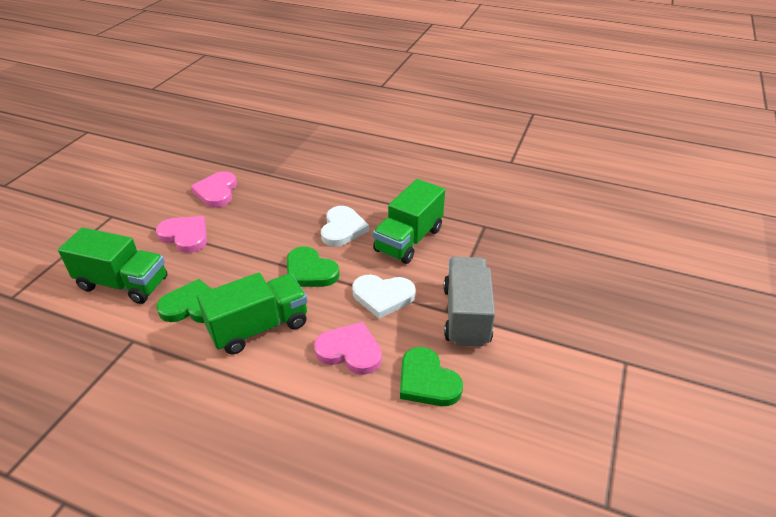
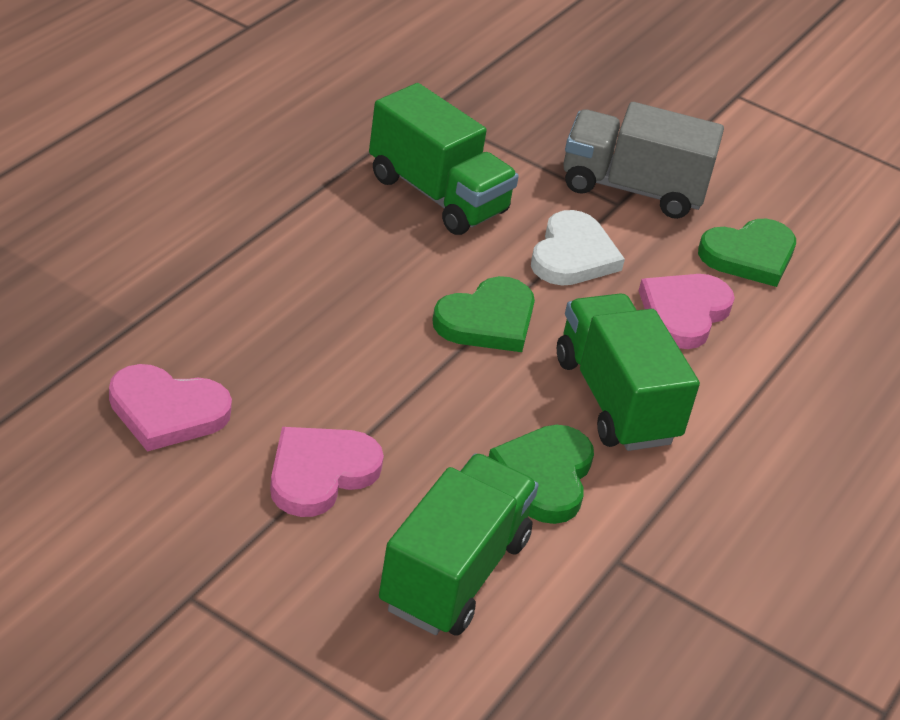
camera: 85 degrees left, 0 degrees up
white heart [321,206,369,247] -> none

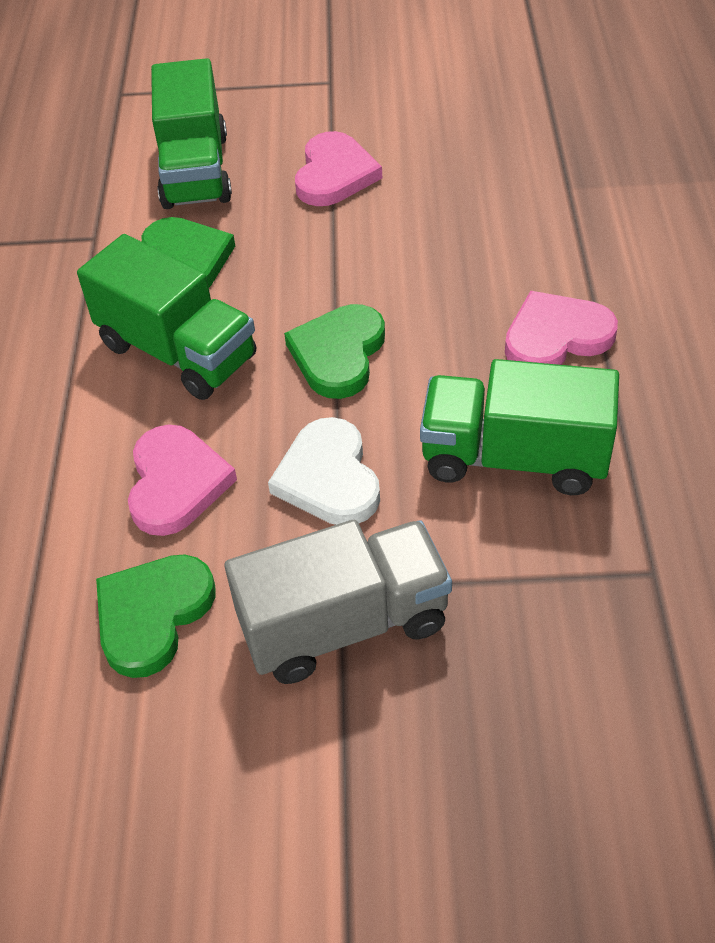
camera: 155 degrees right, 10 degrees up
pink heart [109,364,232,452] -> pink heart moved to [505,291,618,365]

